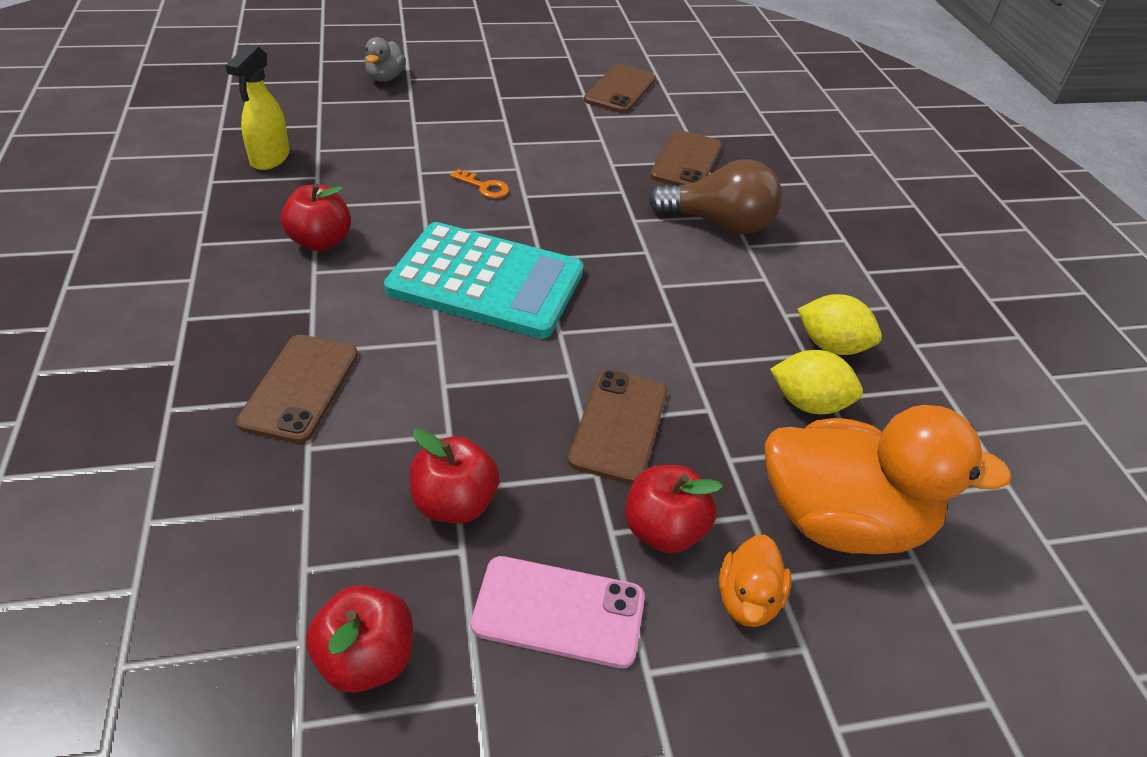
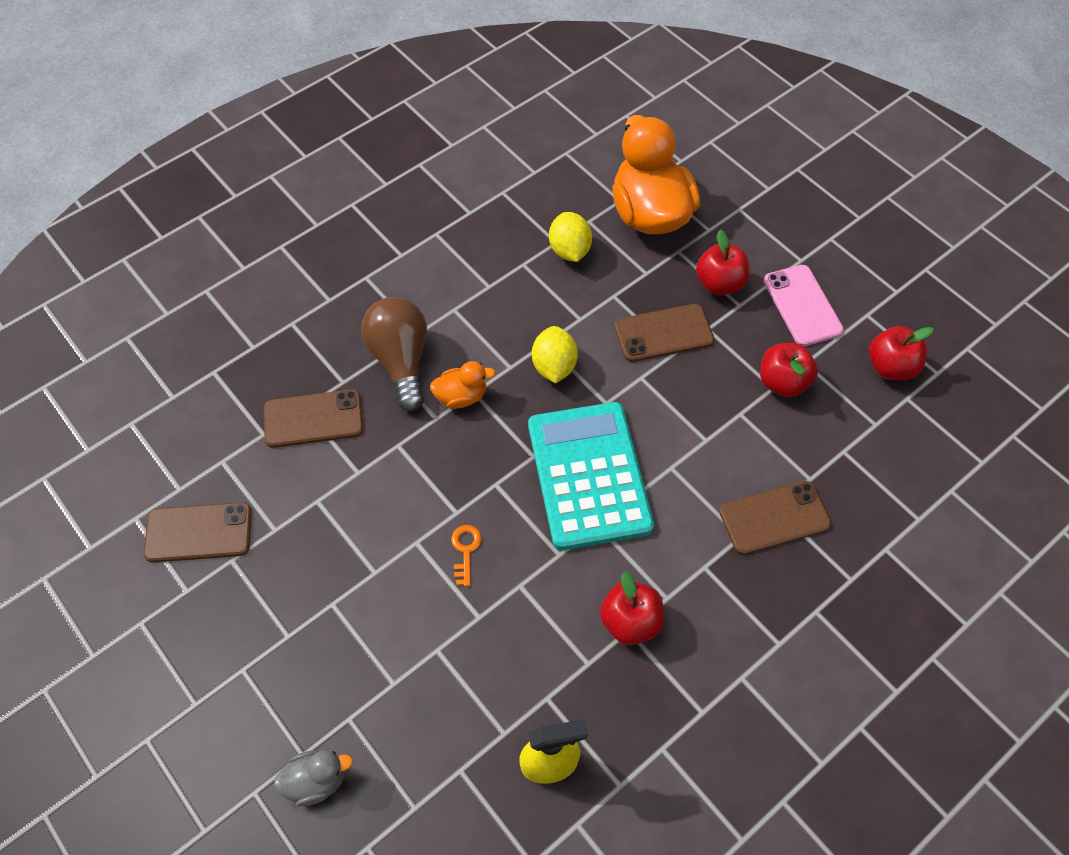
camera: 115 degrees left, 15 degrees up
orange duck [718,535,791,627] -> orange duck moved to [430,361,496,409]
yellow lemon [798,294,882,355] -> yellow lemon moved to [532,326,578,383]

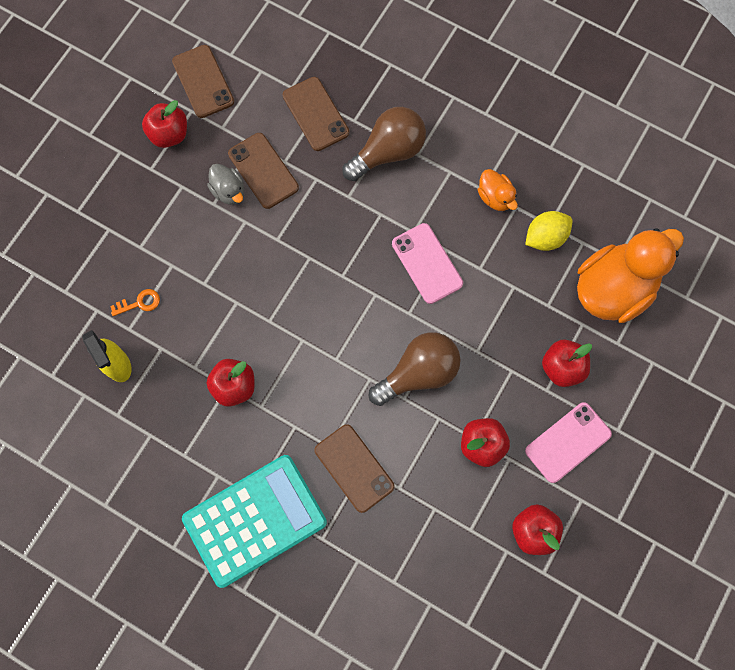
camera: 70 degrees right, 15 degrees up
grey duck [274,750,353,806] -> grey duck moved to [207,164,244,205]
orange duck [430,361,496,409] -> orange duck moved to [478,169,518,211]
orange key [451,525,482,587] -> orange key moved to [110,289,160,316]
turquoise calculator [528,402,654,550] -> turquoise calculator moved to [182,455,327,588]
yellow lemon [532,326,578,383] -> pink phone [392,223,463,304]
brown phone [615,304,714,362] -> brown phone moved to [228,133,299,209]
none -> red apple [142,100,187,148]
none -> brown light bulb [368,332,461,406]

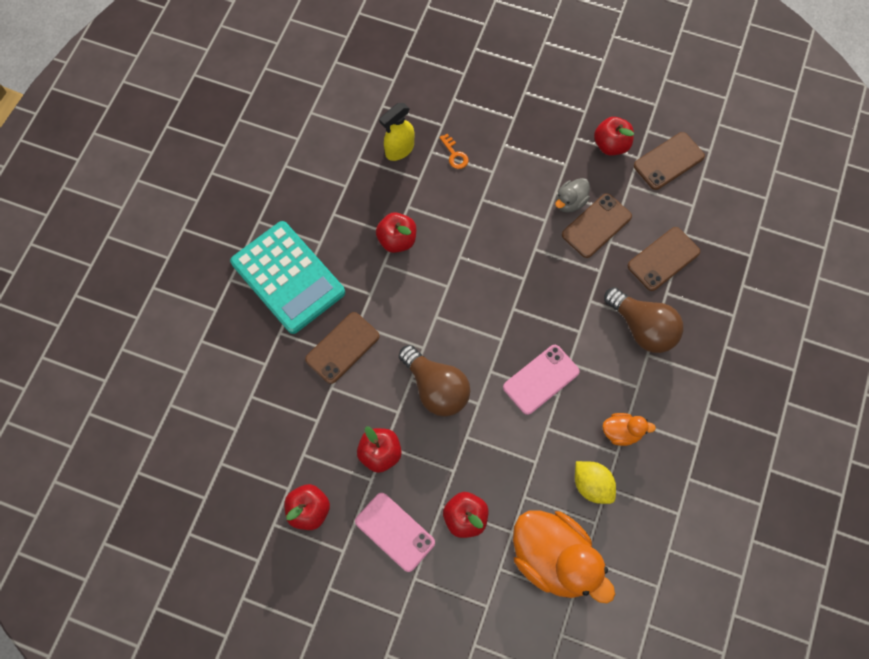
camera: 80 degrees right, 5 degrees down
orange duck [478,169,518,211] -> orange duck turned 135 degrees counterclockwise [602,413,656,446]

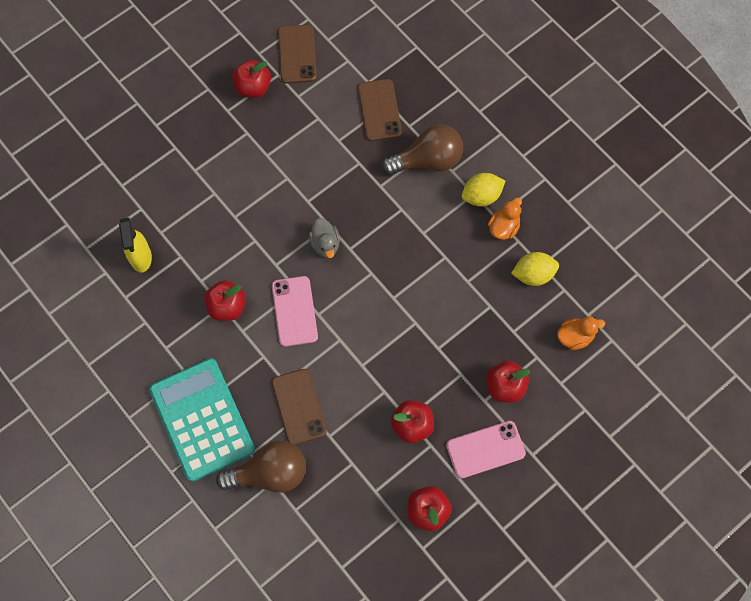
camera: 60 degrees left, 0 degrees up
turquoise calculator [230,221,345,334] -> turquoise calculator turned 105 degrees counterclockwise [149,358,255,482]
brown light bulb [399,345,470,416] -> brown light bulb moved to [216,440,306,493]
orange key [440,134,469,169] -> none
pink phone [503,345,580,415] -> pink phone moved to [272,276,318,347]
orange duck [513,510,615,603] -> orange duck [557,316,605,350], size x0.47
grey duck [555,178,590,213] -> grey duck moved to [309,218,340,258]
brown phone [562,194,632,258] -> none
none -> yellow lemon [462,173,505,207]

